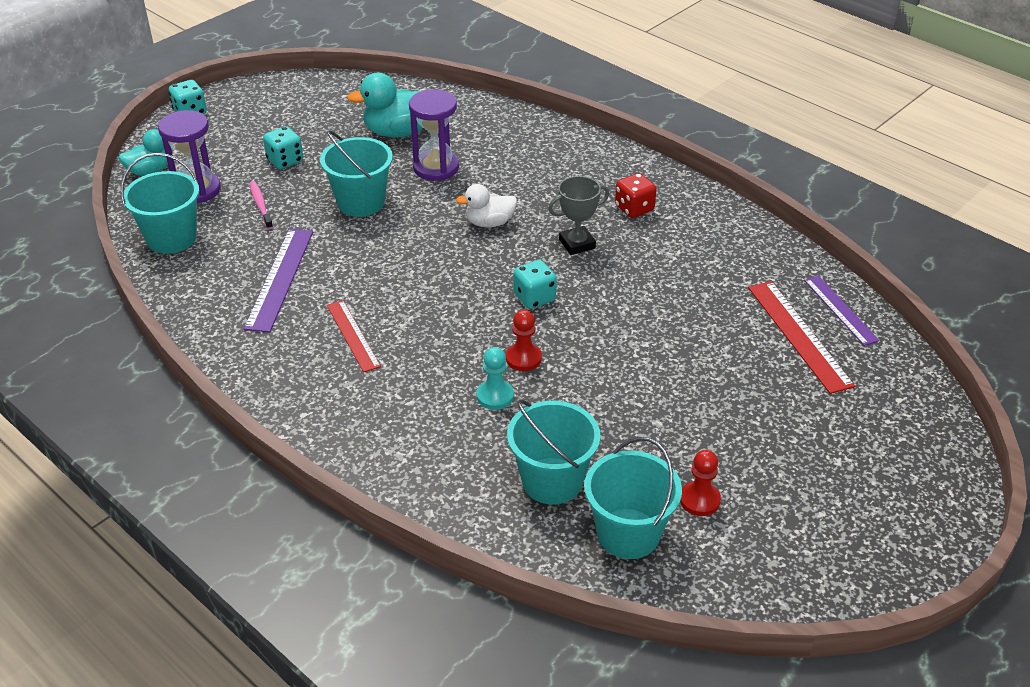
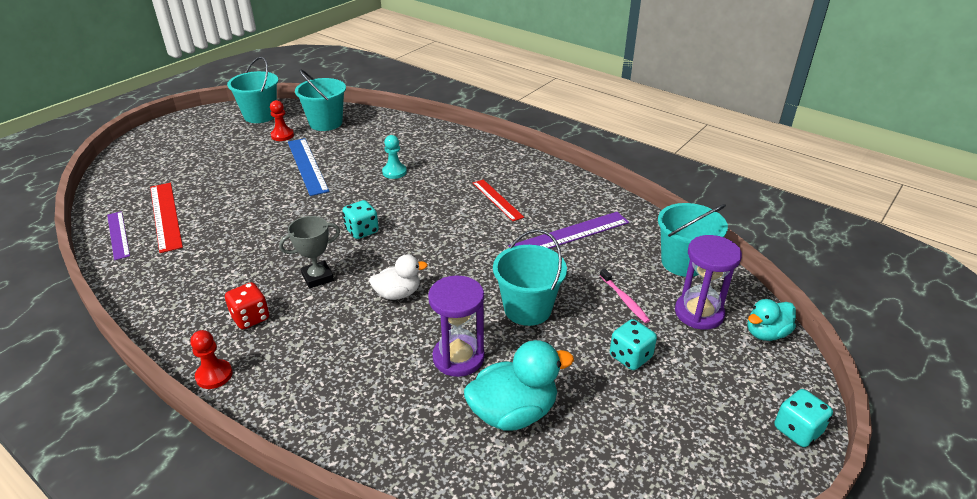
camera: 175 degrees right, 5 degrees down
purple ruler [244,229,313,333] -> purple ruler turned 60 degrees clockwise [508,212,629,249]
red pawn [506,310,542,371] -> red pawn moved to [190,330,233,389]
turquoise bucket [507,400,601,504] -> turquoise bucket moved to [227,57,278,123]
none -> blue ruler [288,138,329,196]

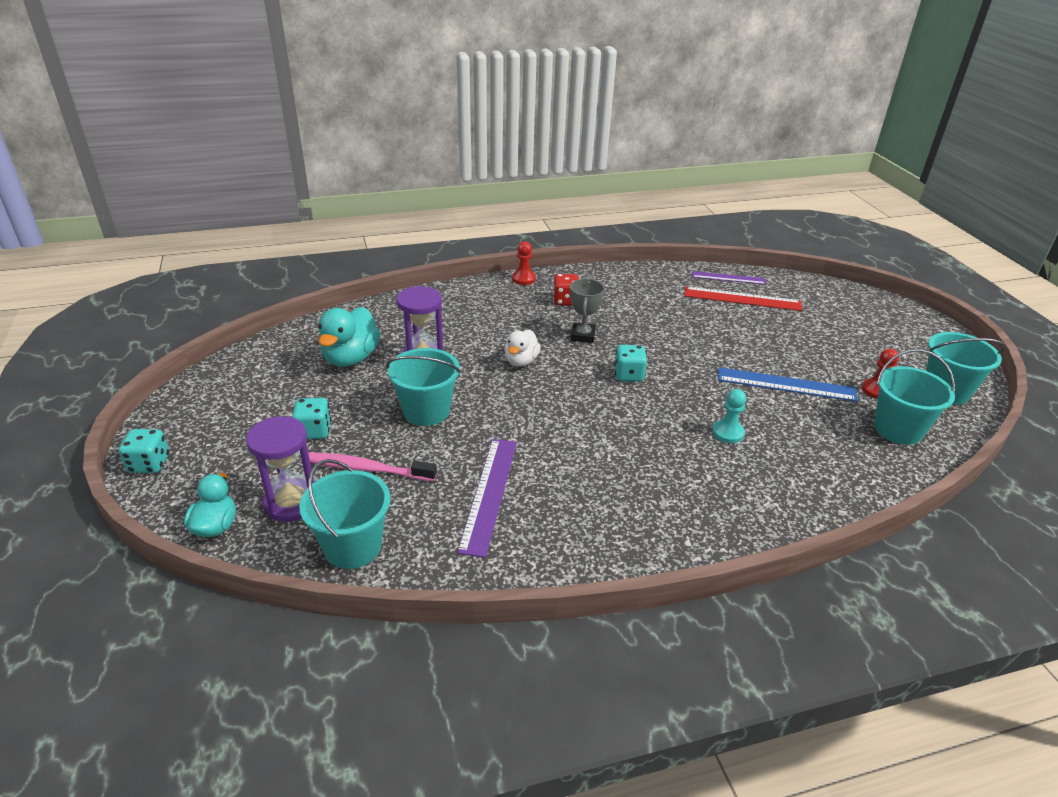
camera: 125 degrees right, 0 degrees up
red ruler [473,179,524,221] -> none
pink toothbrush [600,269,650,323] -> pink toothbrush [301,452,437,481], size x1.61

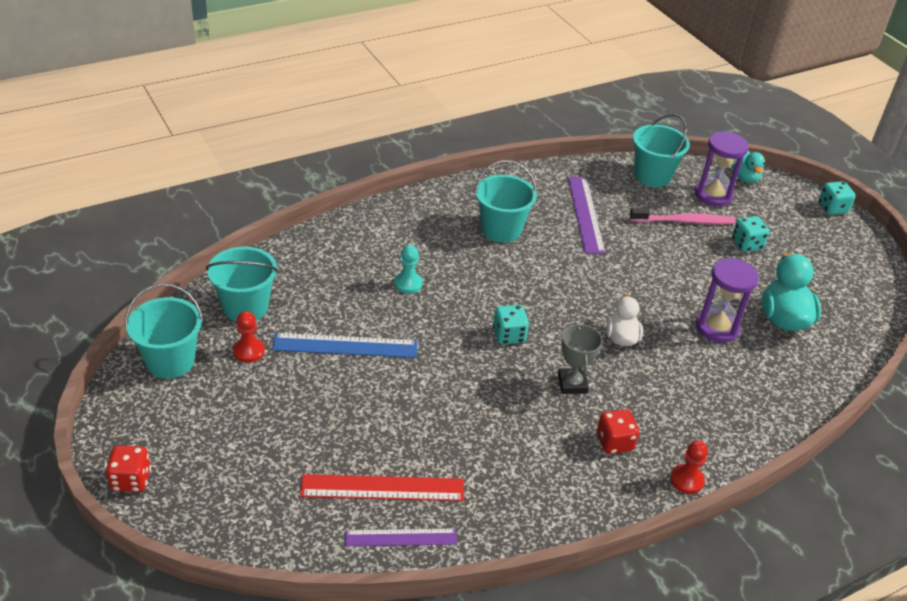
camera: 165 degrees right, 5 degrees up
turquoise bucket [386,348,461,426] -> turquoise bucket moved to [475,160,537,243]
none -> red dice [106,445,151,492]

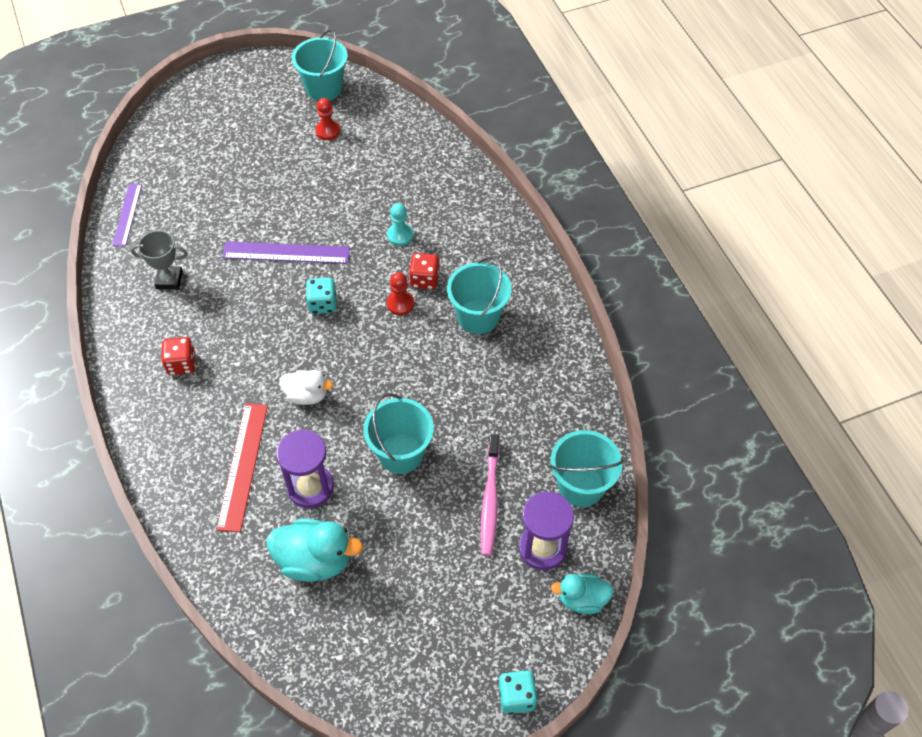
camera: 100 degrees right, 15 degrees up
red dice [106,445,151,492] -> red dice moved to [409,253,439,289]
turquoise bucket [206,246,278,322] -> turquoise bucket moved to [363,393,434,474]
blue ruler [272,333,417,358] -> none
red ruler [300,474,464,501] -> red ruler moved to [216,403,268,532]
grey trophy [558,323,603,394] -> grey trophy moved to [131,230,187,290]
purple ruler [568,177,606,254] -> purple ruler moved to [222,241,350,264]
red pawn [670,440,708,494] -> red pawn moved to [387,272,414,315]
turquoise dice [732,216,770,252] -> none

